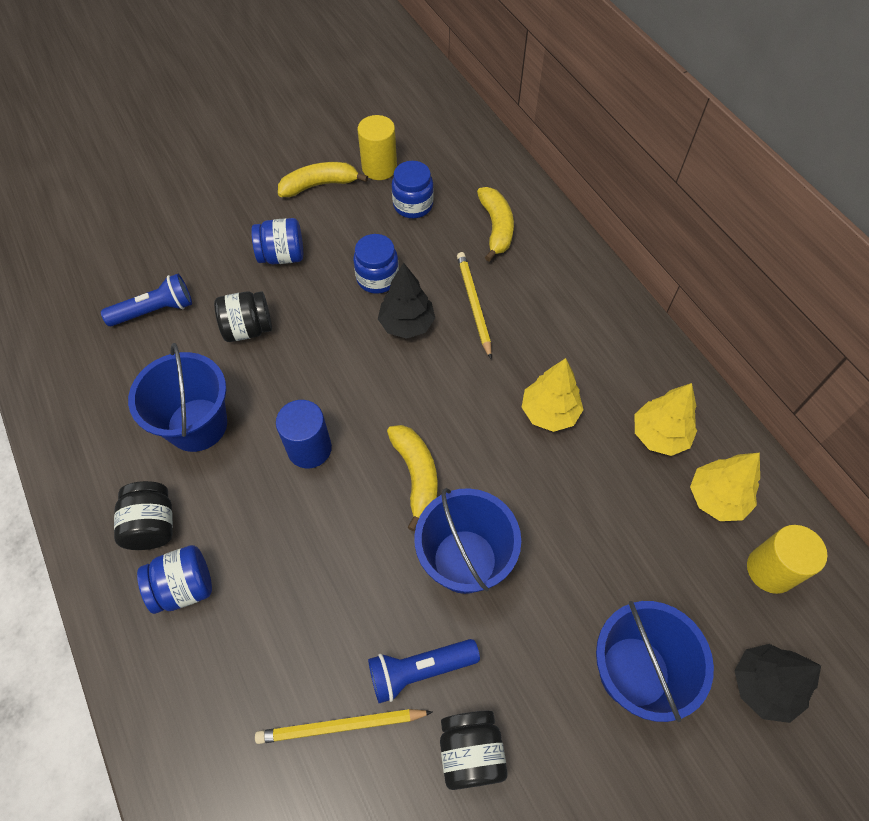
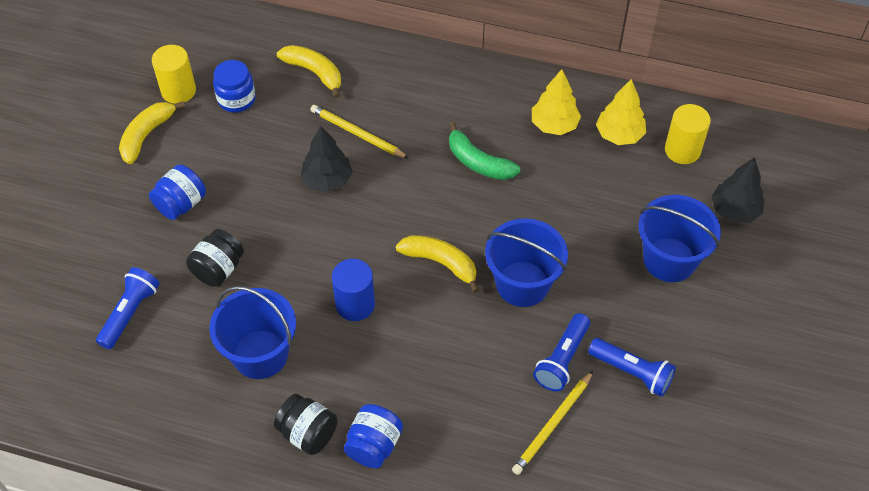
camera: 45 degrees left, 5 degrees down
blue jar [353,234,399,294] -> none
black jar [440,711,508,790] -> blue flashlight [588,338,676,397]
yellow tree [521,358,584,432] -> green banana [449,122,520,180]

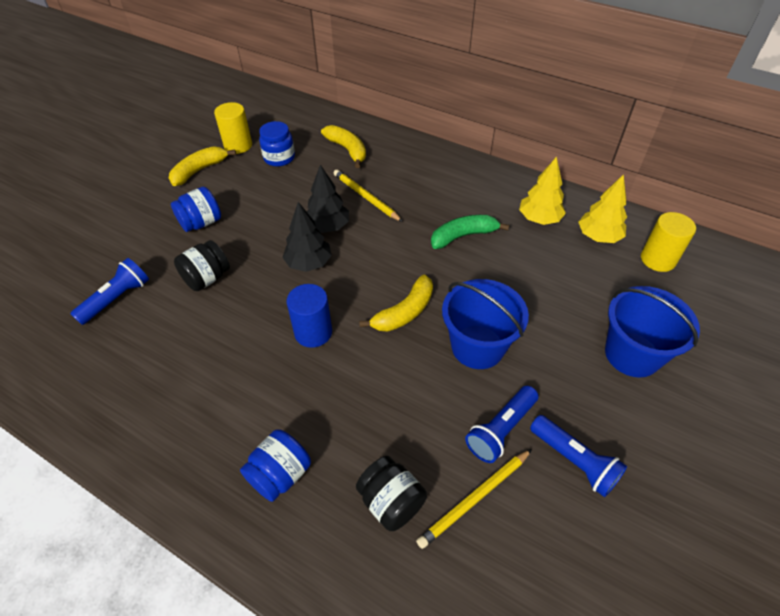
camera: 15 degrees right, 5 degrees down
blue bucket [209,286,296,379] -> none
black jar [274,394,338,455] -> black jar moved to [356,456,427,531]
yellow banana [396,235,480,293] -> yellow banana turned 90 degrees clockwise [359,275,433,332]
green banana [449,122,520,180] -> green banana turned 105 degrees clockwise [431,215,509,249]
black tree [711,157,764,223] -> black tree moved to [282,202,332,272]

